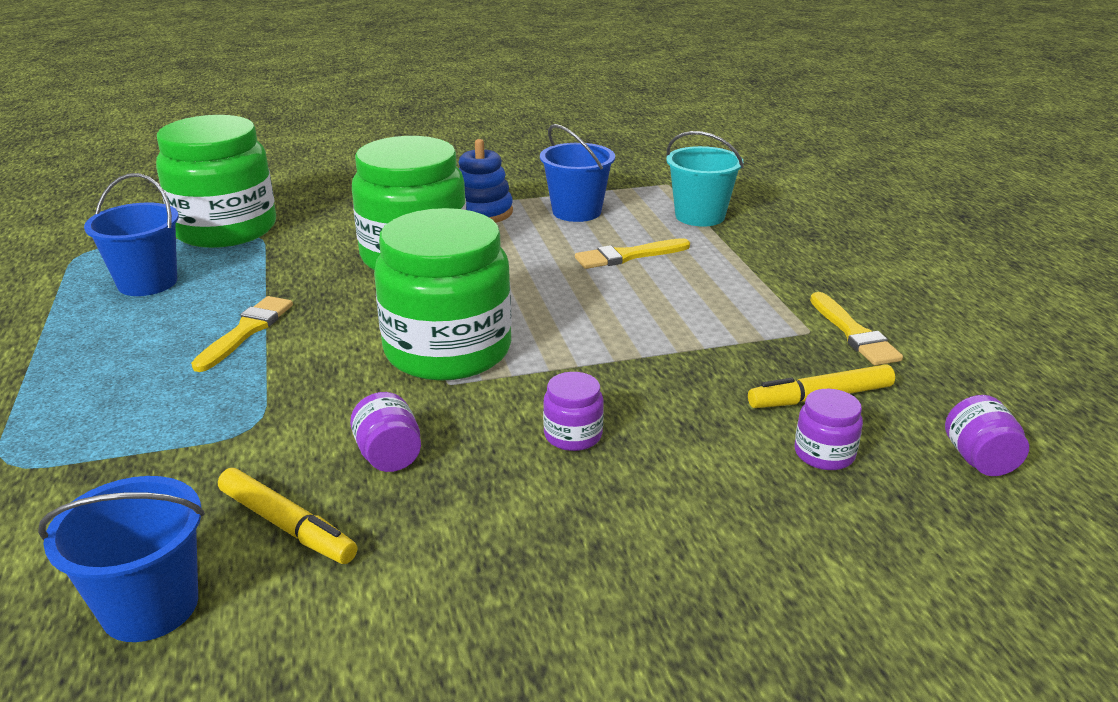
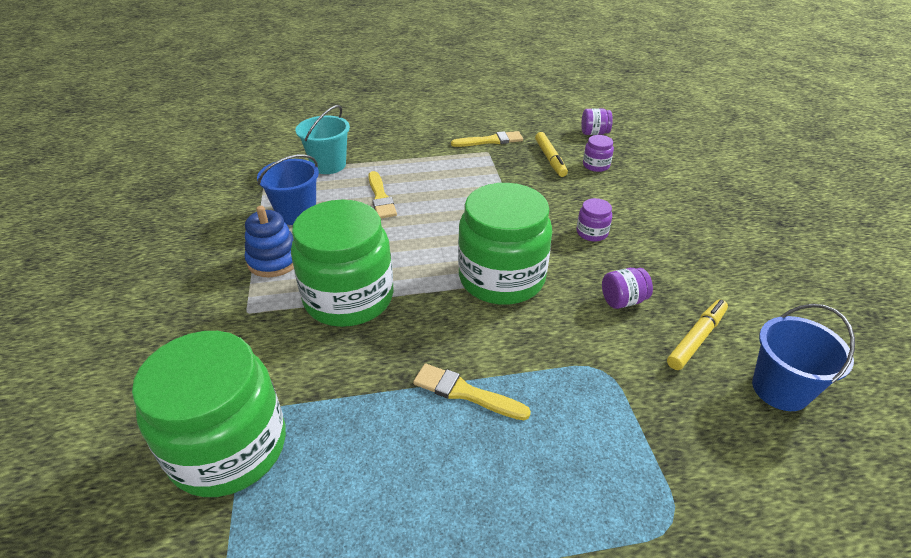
camera: 85 degrees left, 10 degrees up
blue bucket [84,173,179,296] -> none

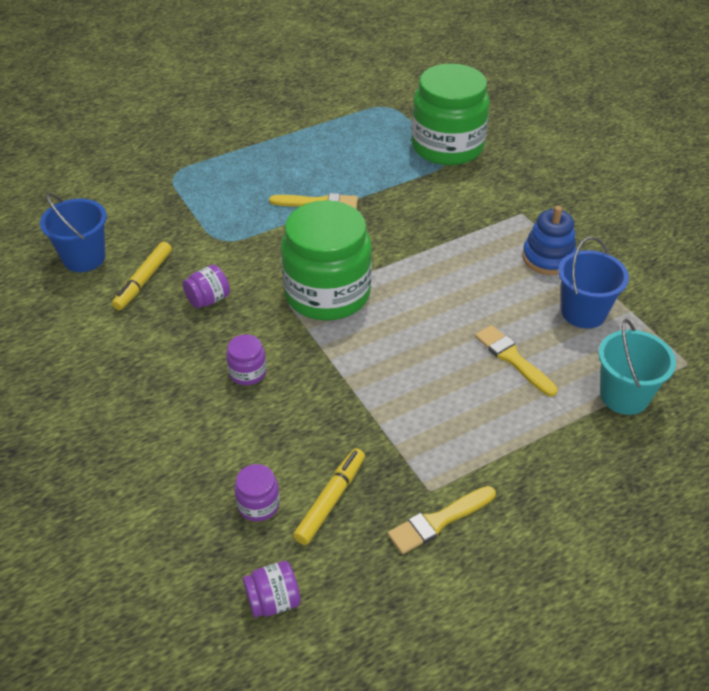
camera: 160 degrees right, 5 degrees up
green jar [291,200,393,327] -> none
yellow marker [535,132,568,177] -> yellow marker turned 60 degrees clockwise [293,448,365,545]

